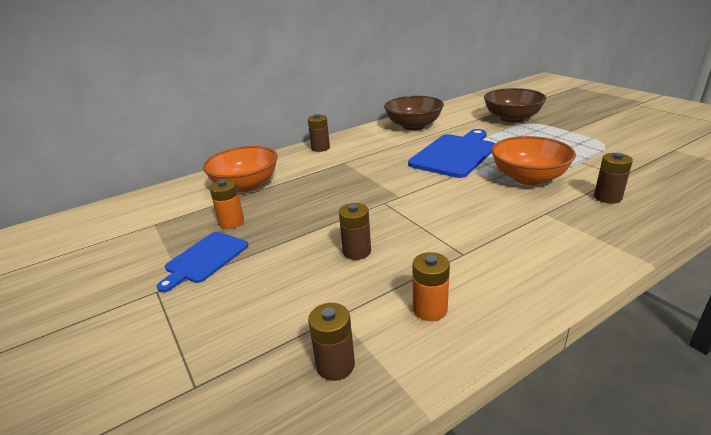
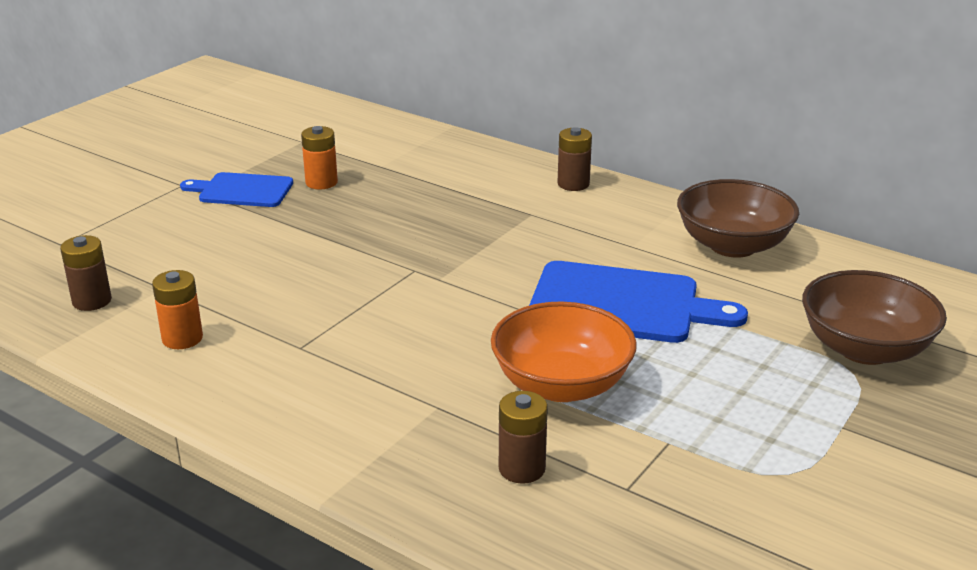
camera: 65 degrees right, 0 degrees up
orange bowl [203,146,278,192] -> none
brown battery [339,203,371,260] -> none

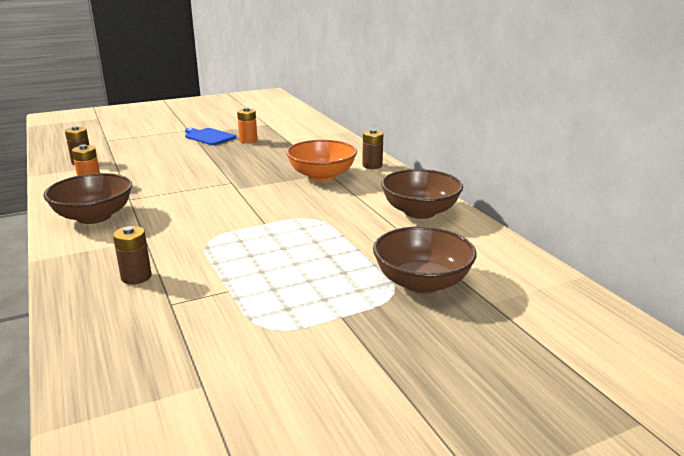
camera: 30 degrees right, 5 degrees down
orange bowl [491,301,637,402] -> orange bowl moved to [286,140,357,181]
blue cutting board [529,261,748,343] -> none
none -> brown bowl [43,173,132,224]

